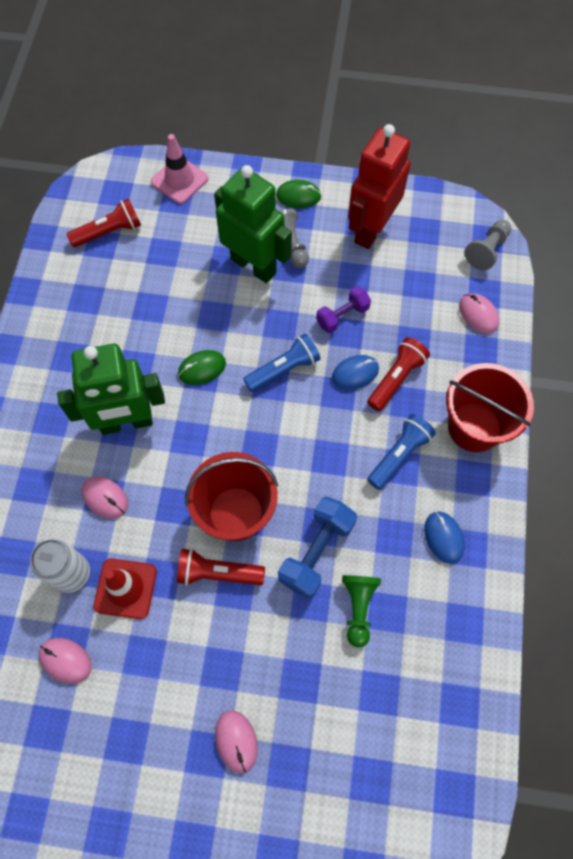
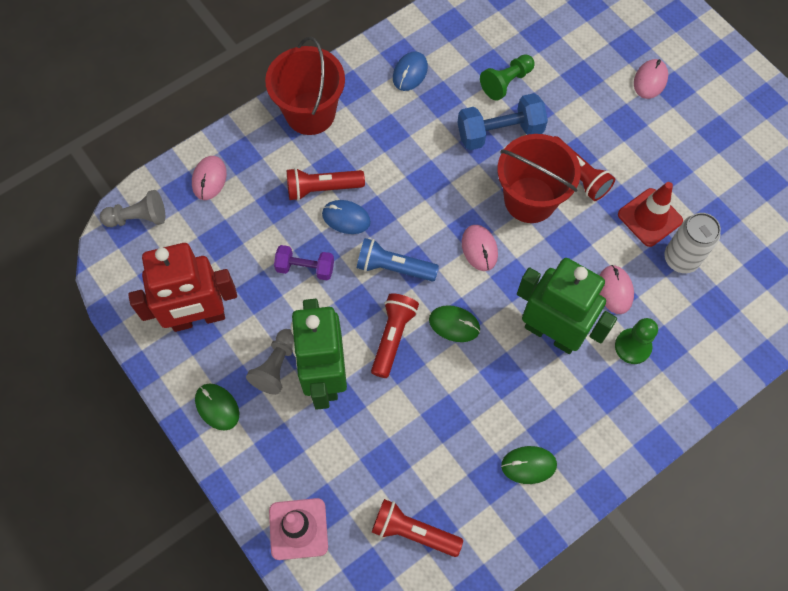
camera: 135 degrees left, 0 degrees up
pink mouse [38,638,92,684] -> pink mouse moved to [462,225,498,271]
blue flashlight [367,414,436,490] -> none
none -> red flashlight [371,293,419,378]
none -> green mouse [501,446,557,484]
none -> green pawn [615,318,658,364]

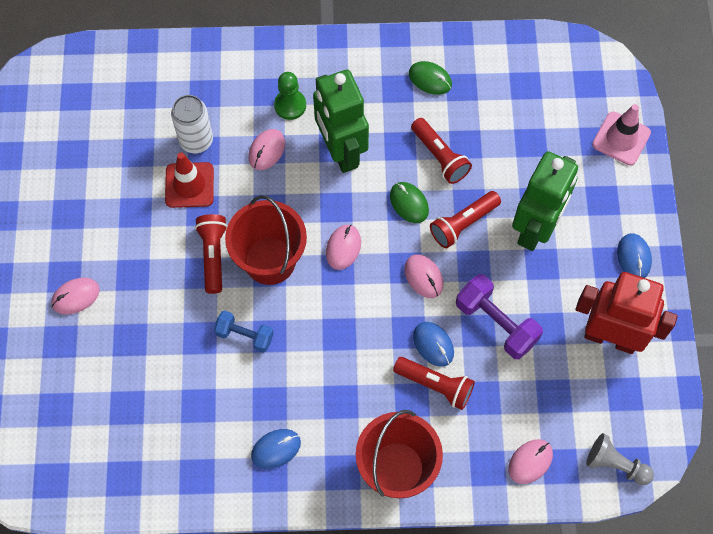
camera: 145 degrees left, 0 degrees up
green mouse [195,383,239,431] -> blue mouse [617,233,652,278]
grey pawn [246,329,294,395] -> none
purple dumbbell [274,245,334,281] -> purple dumbbell [456,274,543,359], size x1.56
blue flashlight [357,238,439,281] -> pink mouse [404,254,444,298]
red flashlight [372,499,463,557] -> red flashlight moved to [411,118,472,184]
blue dumbbell [457,93,548,150] -> blue dumbbell [214,310,274,353], size x0.64
green pawn [480,54,535,101] -> none

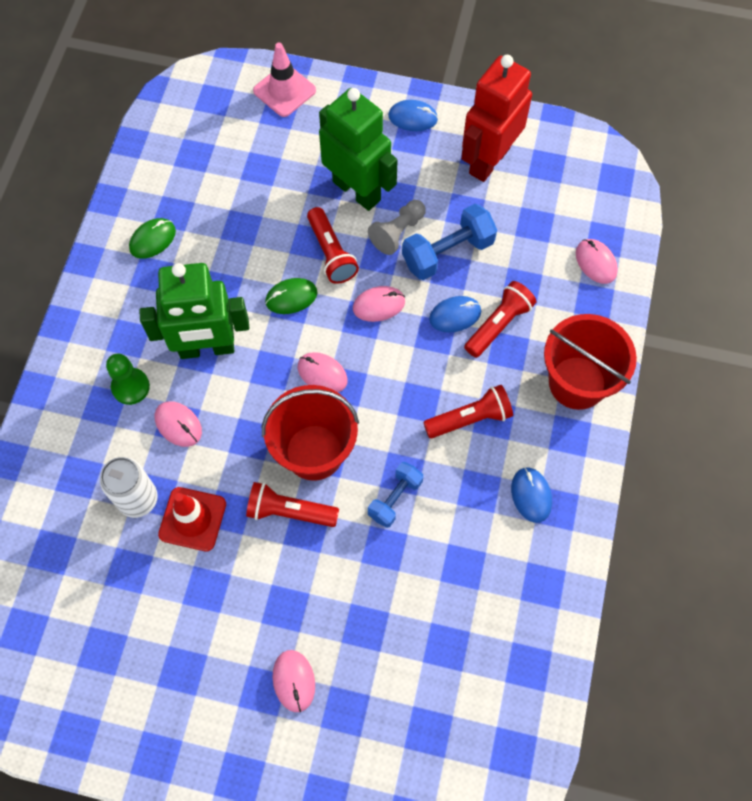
camera: 75 degrees left, 0 degrees up
red flashlight [411,118,472,184] -> red flashlight moved to [423,385,513,438]
purple dumbbell [456,274,543,359] -> blue dumbbell [402,204,497,280]
grey pawn [586,433,654,485] -> grey pawn moved to [368,200,426,255]

